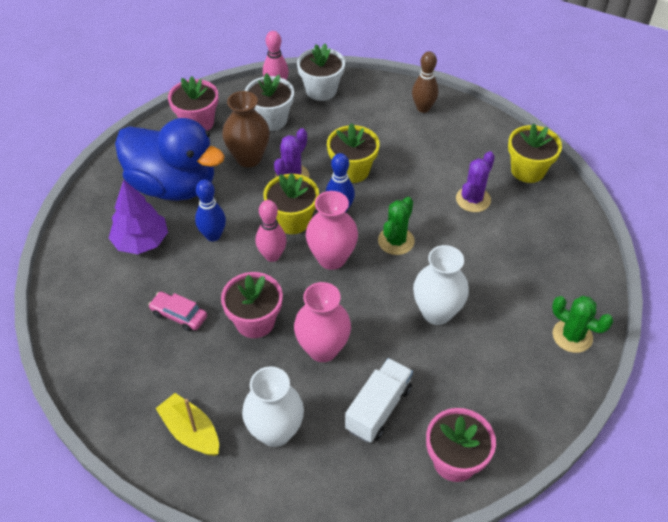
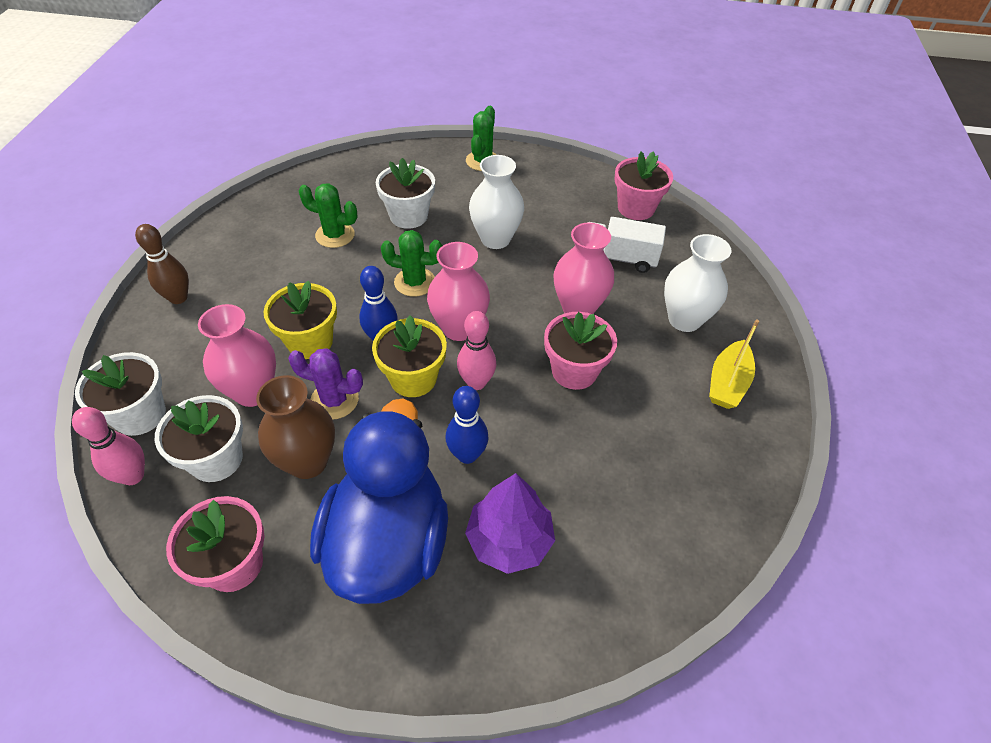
camera: 110 degrees left, 0 degrees up
pink car [148,292,207,332] -> none
purple cactus [456,151,495,212] -> green cactus [299,183,357,248]
yellow flower pot [508,123,562,183] -> none
none -> pink vase [198,304,276,407]
none -> white flower pot [376,158,435,229]

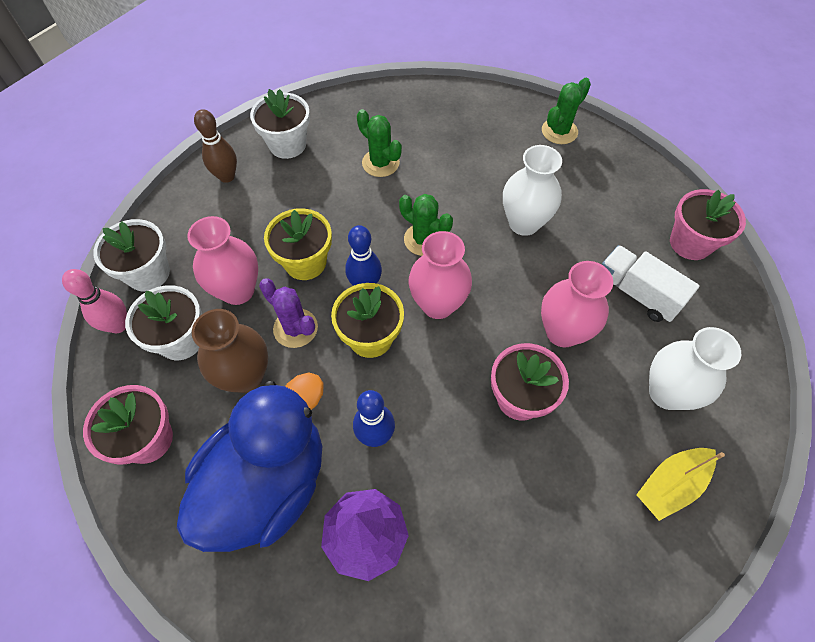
camera: 30 degrees right, 10 degrees up
white flower pot [376,158,435,229] -> white flower pot moved to [250,89,310,159]
pink bowling pin [457,311,496,390] -> none

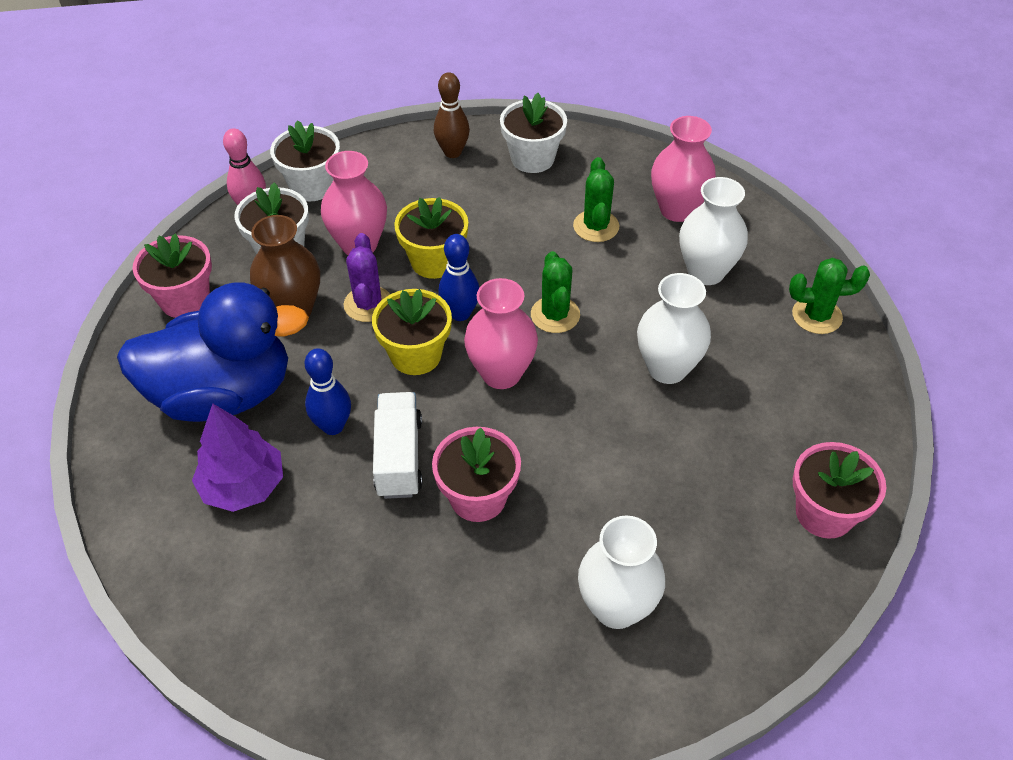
camera: 45 degrees right, 10 degrees down
pink vase [541,261,613,347] -> pink vase moved to [651,116,716,222]
white truck [601,245,700,322] -> white truck moved to [373,392,423,499]
yellow boat [636,448,725,521] -> none
none -> white vase [679,177,748,285]

